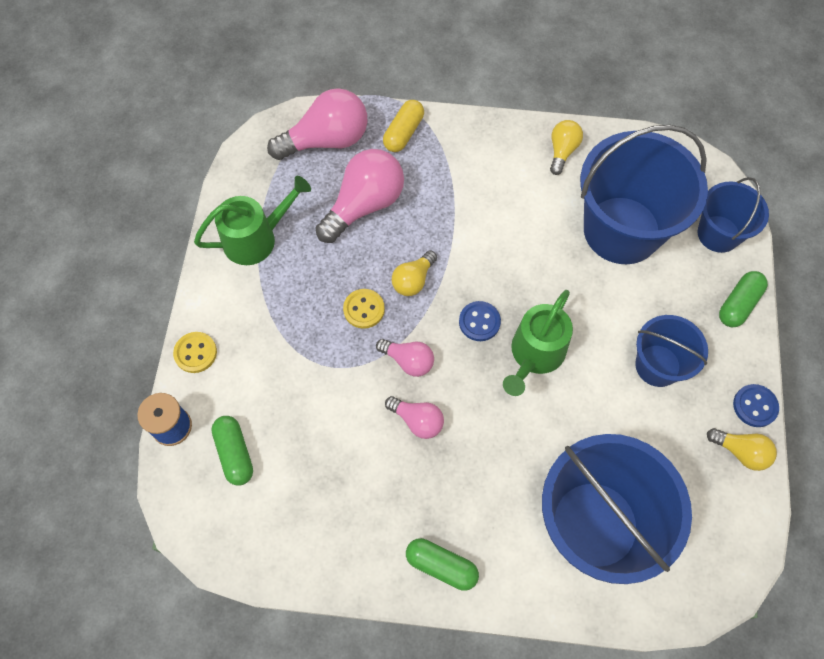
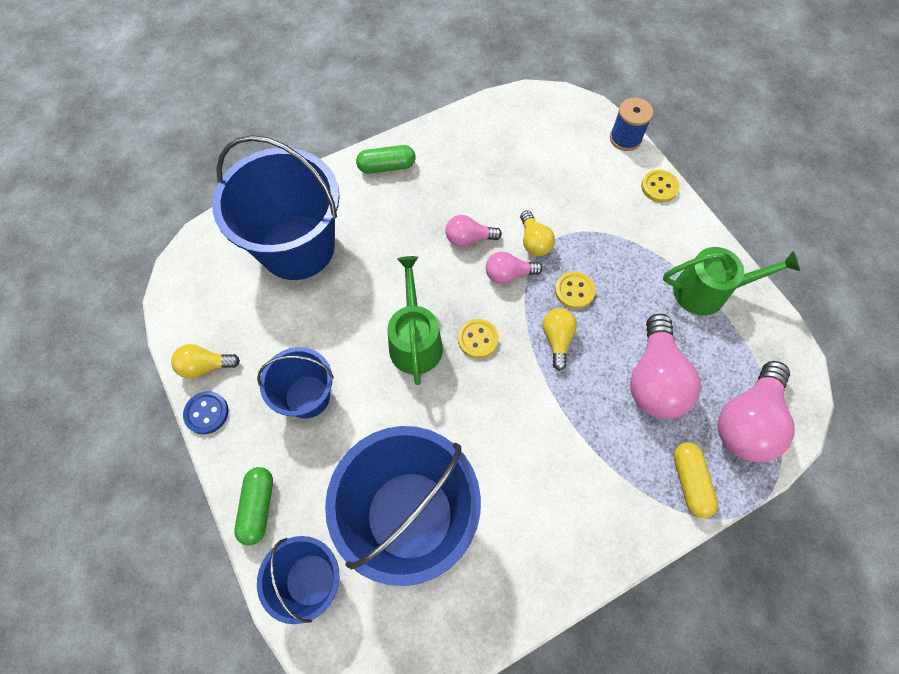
camera: 145 degrees right, 0 degrees up
green watering can [194,176,311,265] -> green watering can turned 120 degrees counterclockwise [663,247,800,316]
green capsule [211,416,253,486] -> none
blue button [459,301,501,341] -> yellow button [458,319,499,358]
yellow light bulb [550,120,583,175] -> yellow light bulb moved to [520,211,555,256]

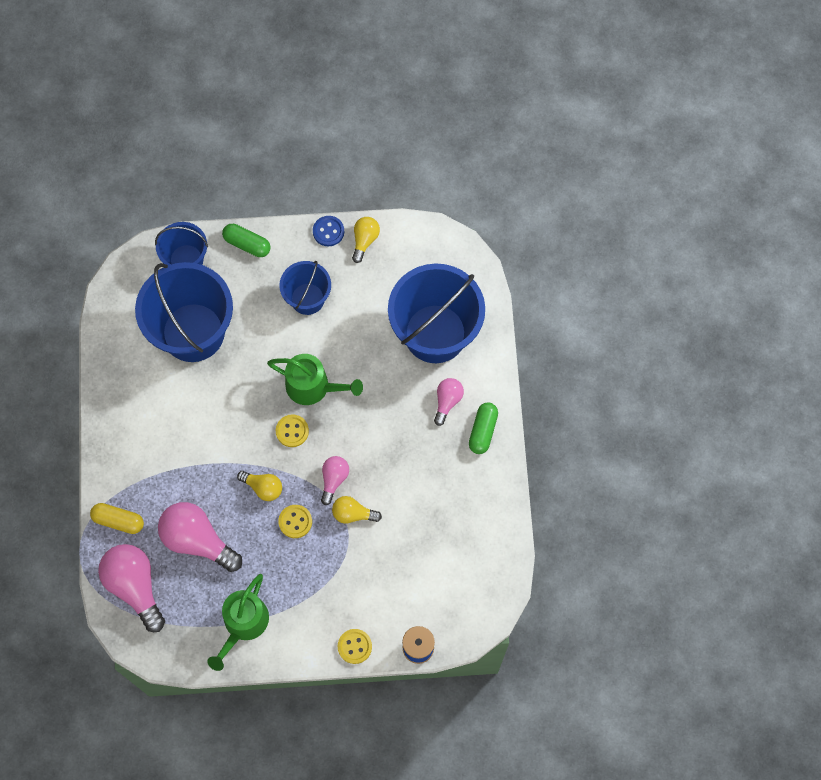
camera: 115 degrees right, 5 degrees up
pink light bulb [445,215,502,247] -> pink light bulb moved to [434,378,464,426]

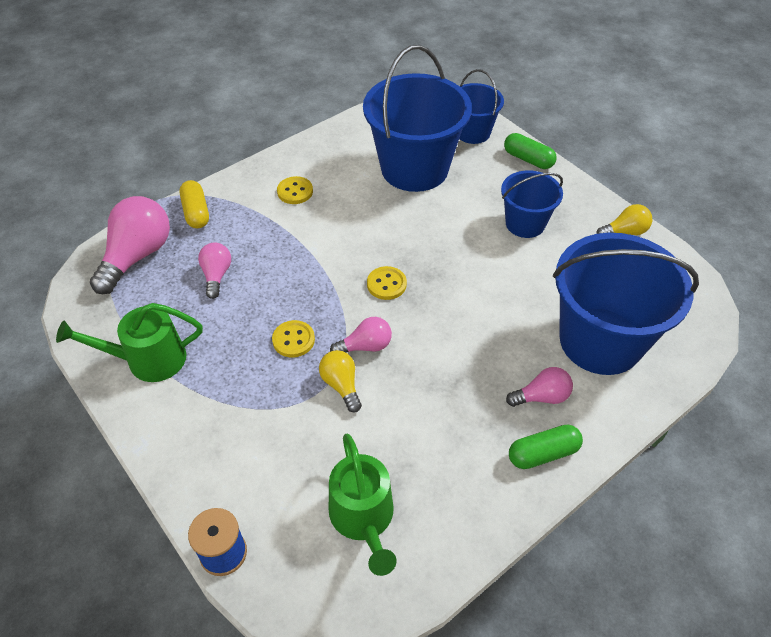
camera: 55 degrees right, 20 degrees down
pink light bulb [158,502,242,572] -> pink light bulb [198,243,231,299], size x0.54
green capsule [222,224,270,257] -> green capsule turned 45 degrees counterclockwise [504,133,557,169]
yellow light bulb [237,471,282,501] -> none
green watering can [267,354,363,405] -> green watering can moved to [329,433,397,576]
blue button [313,216,344,246] -> none
yellow button [338,629,372,664] -> yellow button moved to [277,176,313,204]

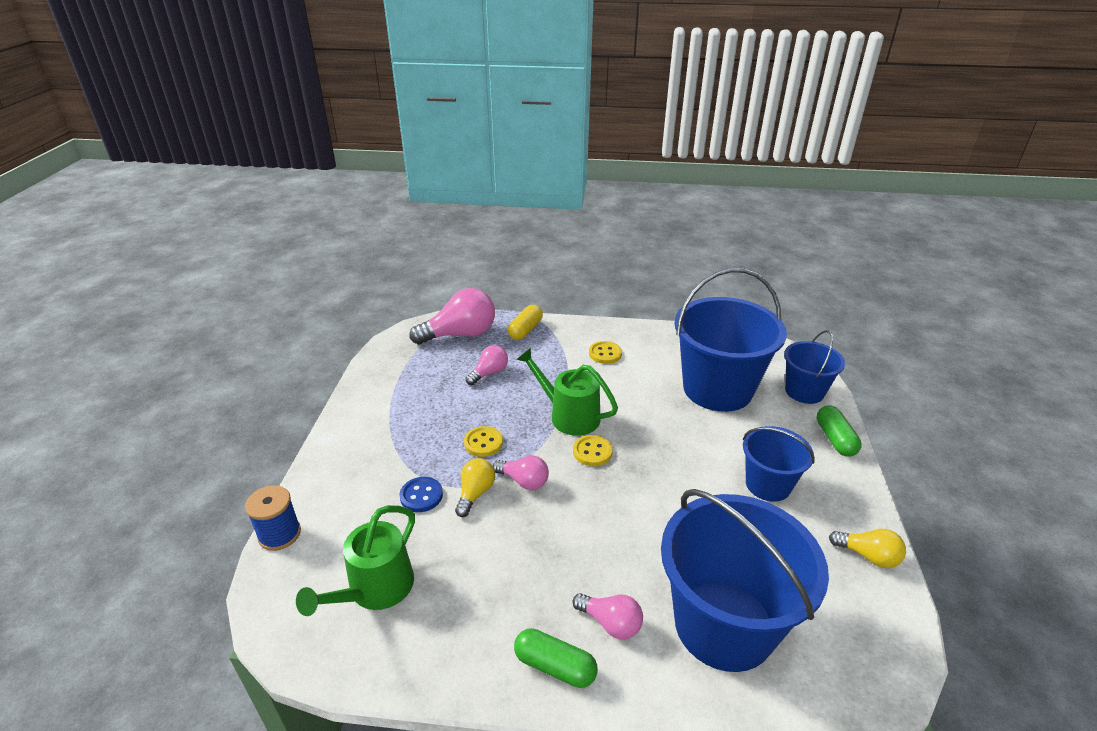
camera: 45 degrees right, 15 degrees down
green watering can [56,303,202,382] -> green watering can moved to [516,348,618,436]
none -> blue button [399,477,443,512]

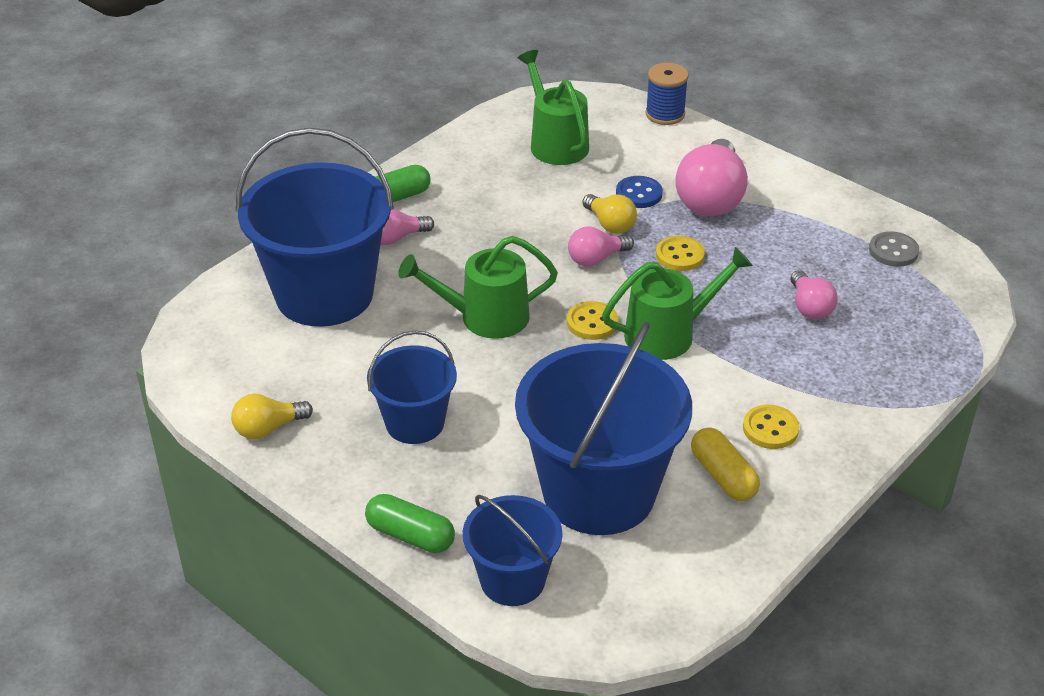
camera: 125 degrees right, 5 degrees up
pink light bulb [409,288,495,345] -> pink light bulb moved to [675,139,748,216]
yellow capsule [508,305,543,340] -> yellow capsule moved to [691,428,760,501]
none -> green watering can [398,236,558,339]
none -> grey button [869,231,919,267]

